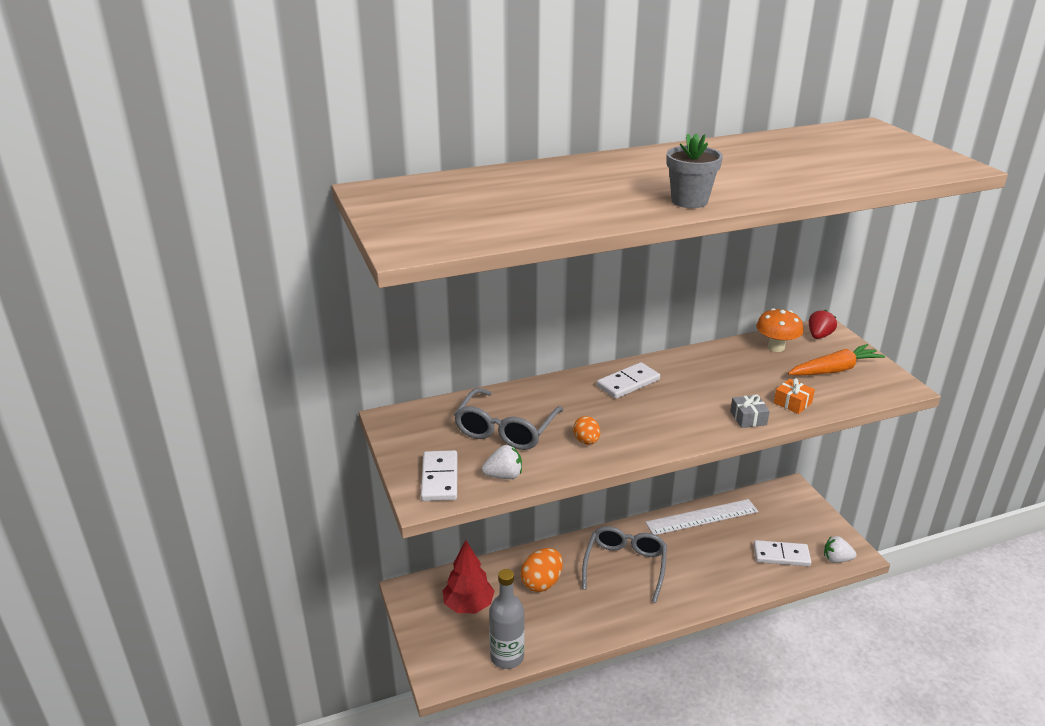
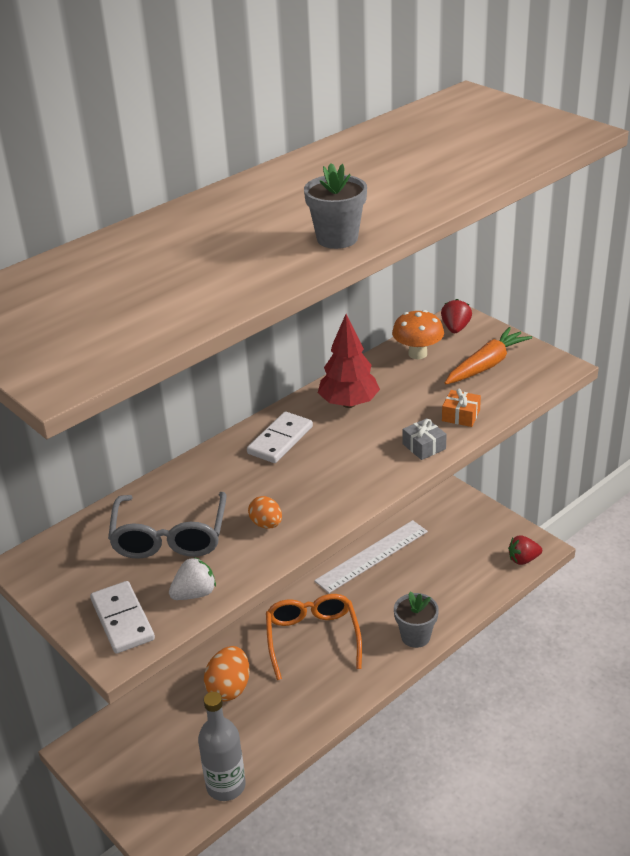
camera: 20 degrees left, 5 degrees up
red tree [442,540,494,613] -> red tree moved to [318,314,380,408]
grey glasses [582,526,667,603] -> orange glasses [266,594,362,680]
white domino [754,540,811,566] -> none
white strawberry [824,536,857,563] -> red strawberry [508,535,542,565]
none -> grey flower pot [394,592,439,648]

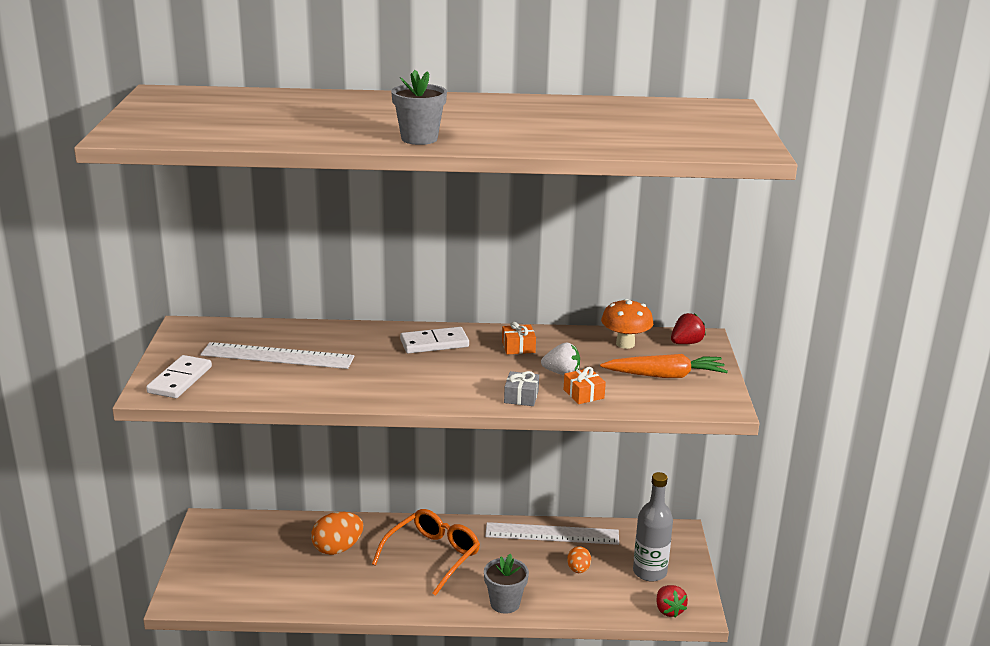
camera: 40 degrees right, 10 degrees down
grey glasses [108,492,227,559] -> white ruler [200,342,354,369]
white strawberry [169,557,216,600] -> white strawberry moved to [541,343,580,375]
grey bottle [198,692,246,801] -> grey bottle moved to [633,472,673,582]
orange egg [248,496,282,529] -> orange egg moved to [567,546,591,573]
red tree [318,314,380,408] -> orange gift [502,322,536,354]
red strawberry [508,535,542,565] -> red strawberry turned 135 degrees counterclockwise [656,585,688,618]

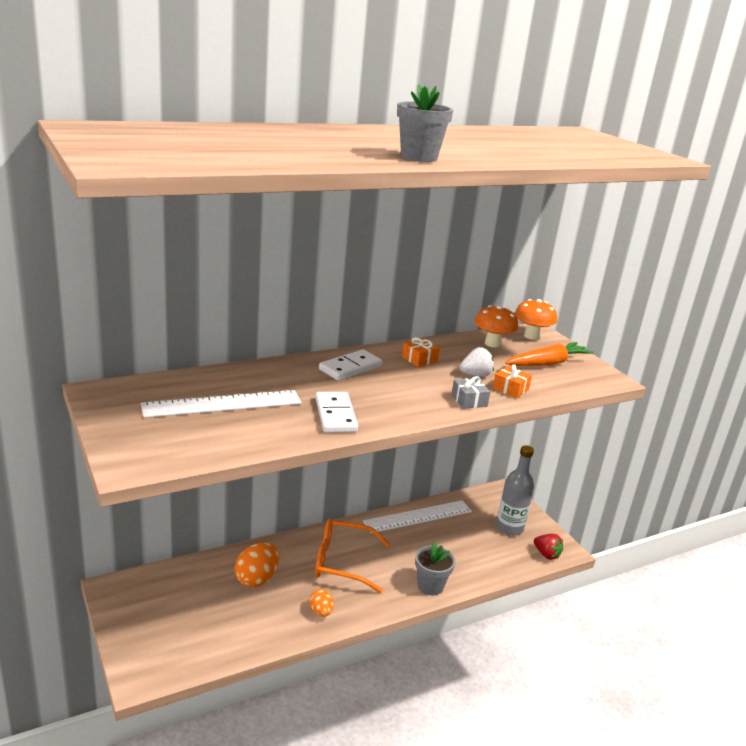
camera: 30 degrees left, 0 degrees up
white domino [146,355,212,398] -> white domino moved to [315,392,358,433]
orange glasses [372,509,480,596] -> orange glasses turned 90 degrees counterclockwise [315,519,390,593]
orange egg [567,546,591,573] -> orange egg moved to [309,589,334,617]
red strawberry [671,313,706,344] -> orange mushroom [514,299,557,340]

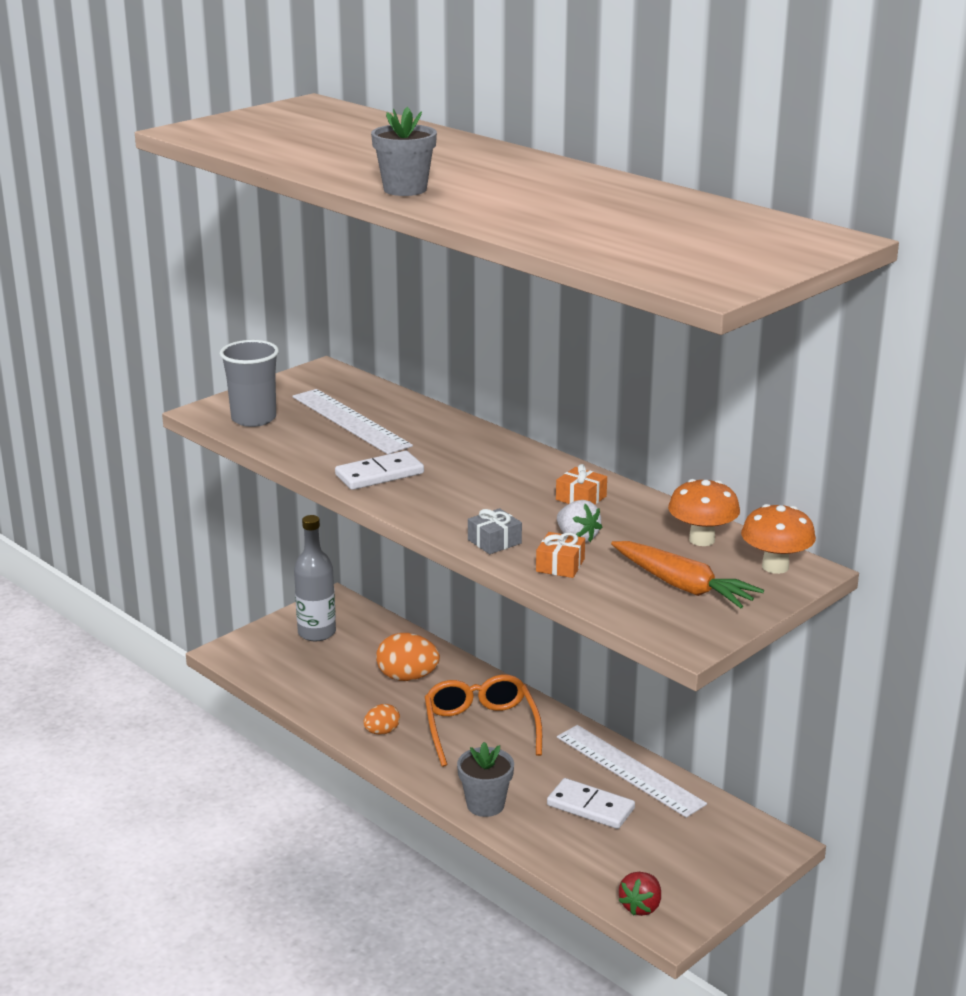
camera: 75 degrees right, 0 degrees up
white domino [319,349,383,380] -> white domino moved to [547,778,635,829]
grey bottle [496,445,534,536] -> grey bottle moved to [294,515,336,641]
none -> grey cup [220,340,279,427]

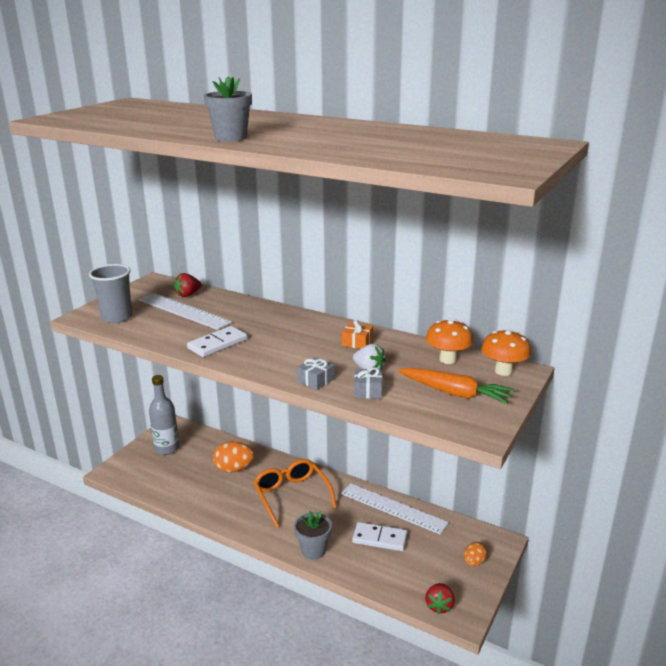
camera: 15 degrees left, 0 degrees up
orange egg [363,704,400,735] -> orange egg moved to [464,542,487,566]
orange gift [536,532,585,578] -> grey gift [354,367,382,399]
none -> red strawberry [174,273,202,297]

